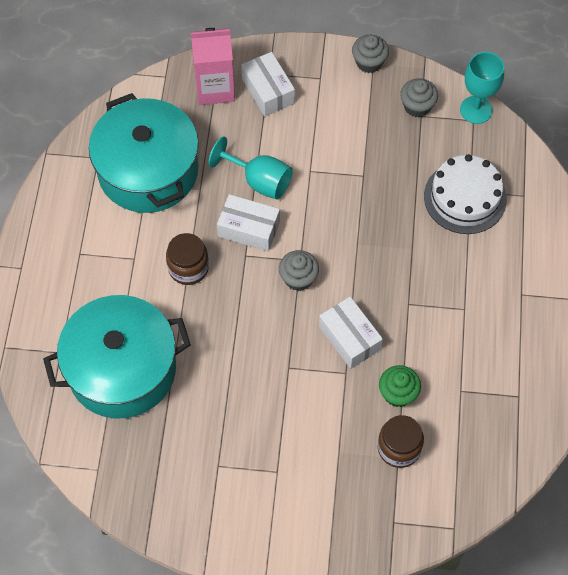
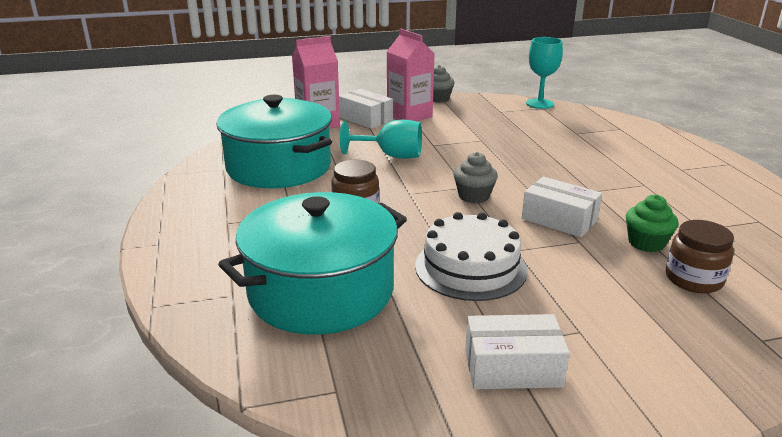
camera: 20 degrees left, 35 degrees down
white box [217,194,280,251] -> white box moved to [465,314,570,389]
grey cupcake [400,78,438,117] -> none
white cake [424,154,507,234] -> white cake moved to [415,212,528,301]
none -> pink carton [387,29,435,121]

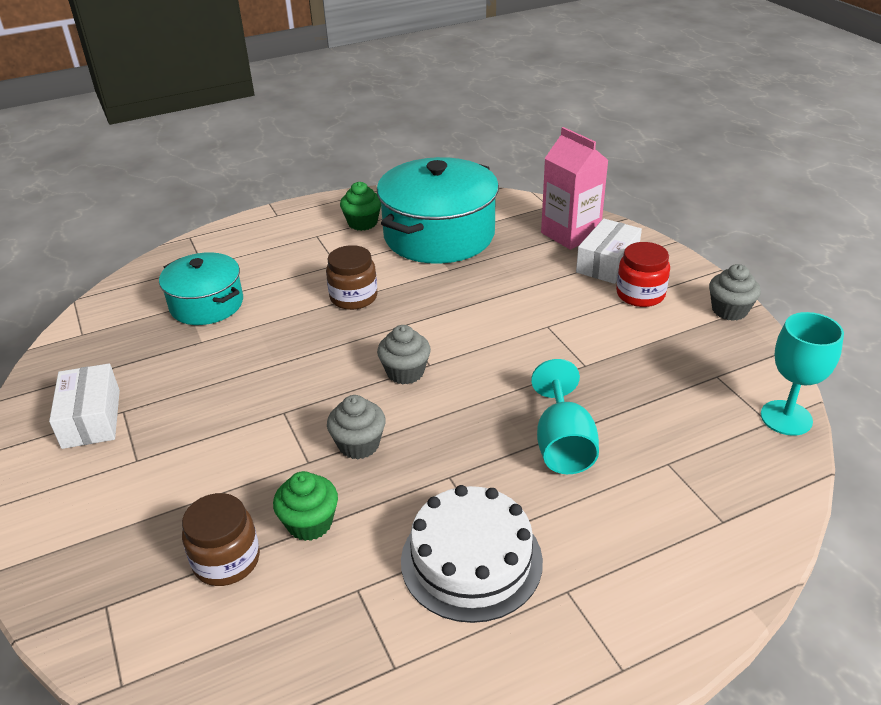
camera: 80 degrees right, 10 degrees up
turquoise pot [218,192,407,335] -> turquoise pot [159,252,243,325], size x0.60
turquoise goblet [340,120,422,159] -> turquoise goblet moved to [531,359,599,474]
pink carton [387,29,435,121] -> red jar [616,242,670,307]
white cake [415,212,528,301] -> white cake moved to [401,485,543,623]
white box [522,177,602,238] -> grey cupcake [327,395,386,459]
none -> green cupcake [340,182,381,231]

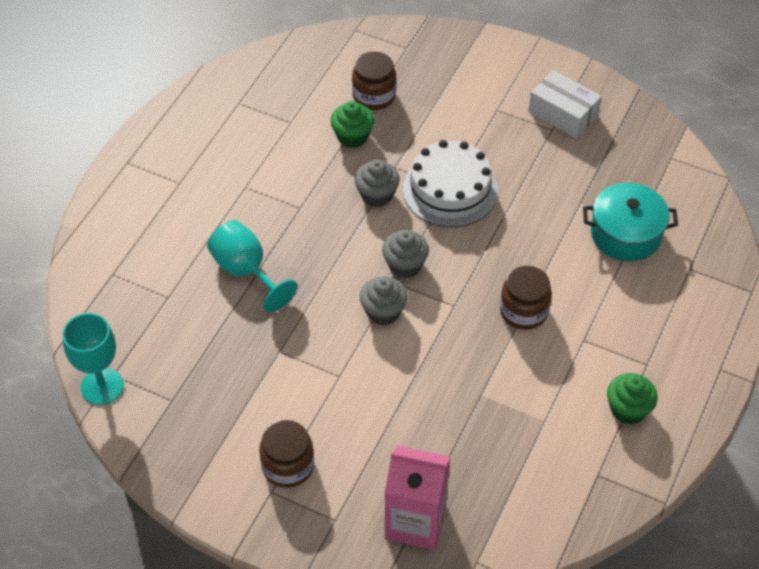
camera: 140 degrees right, 15 degrees up
turquoise pot [377,157,499,264] -> none
white cake [401,485,543,623] -> white cake moved to [403,140,498,227]
white box [576,219,642,284] -> none
red jar [616,242,670,307] -> brown jar [259,420,314,488]
grey cupcake [709,264,761,321] -> grey cupcake moved to [360,276,408,325]

